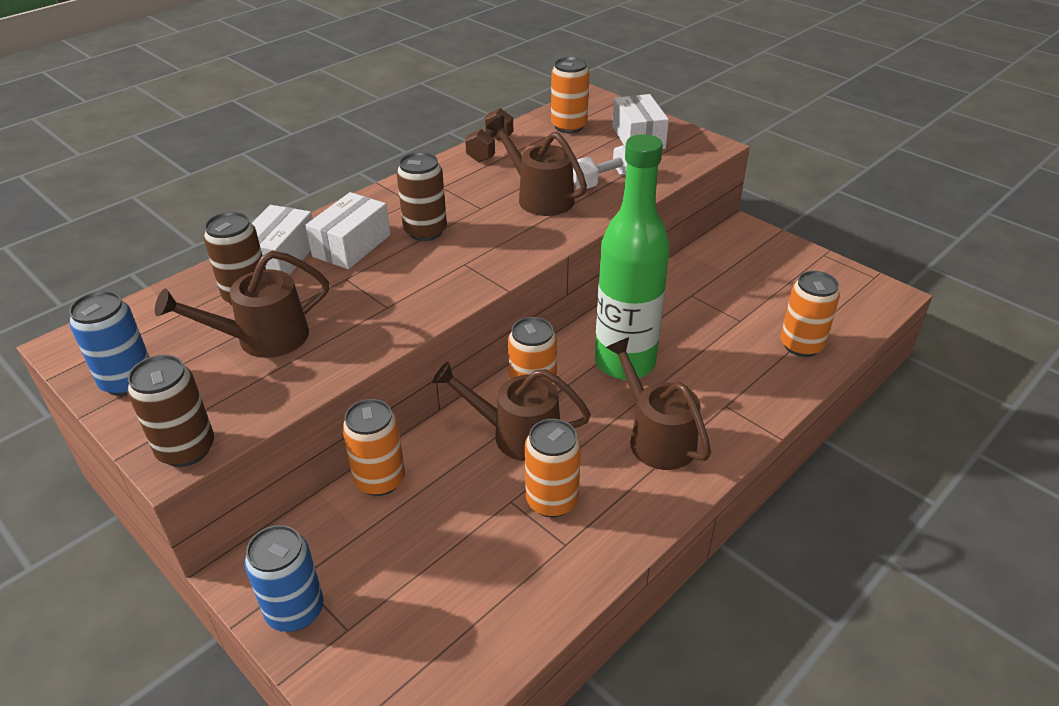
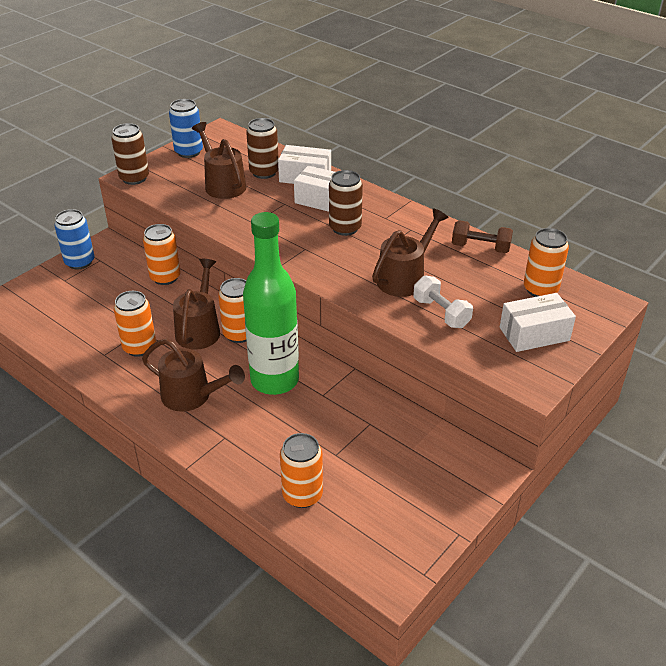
camera: 85 degrees right, 0 degrees up
brown watering can [606,337,711,470] -> brown watering can turned 60 degrees clockwise [142,339,245,412]

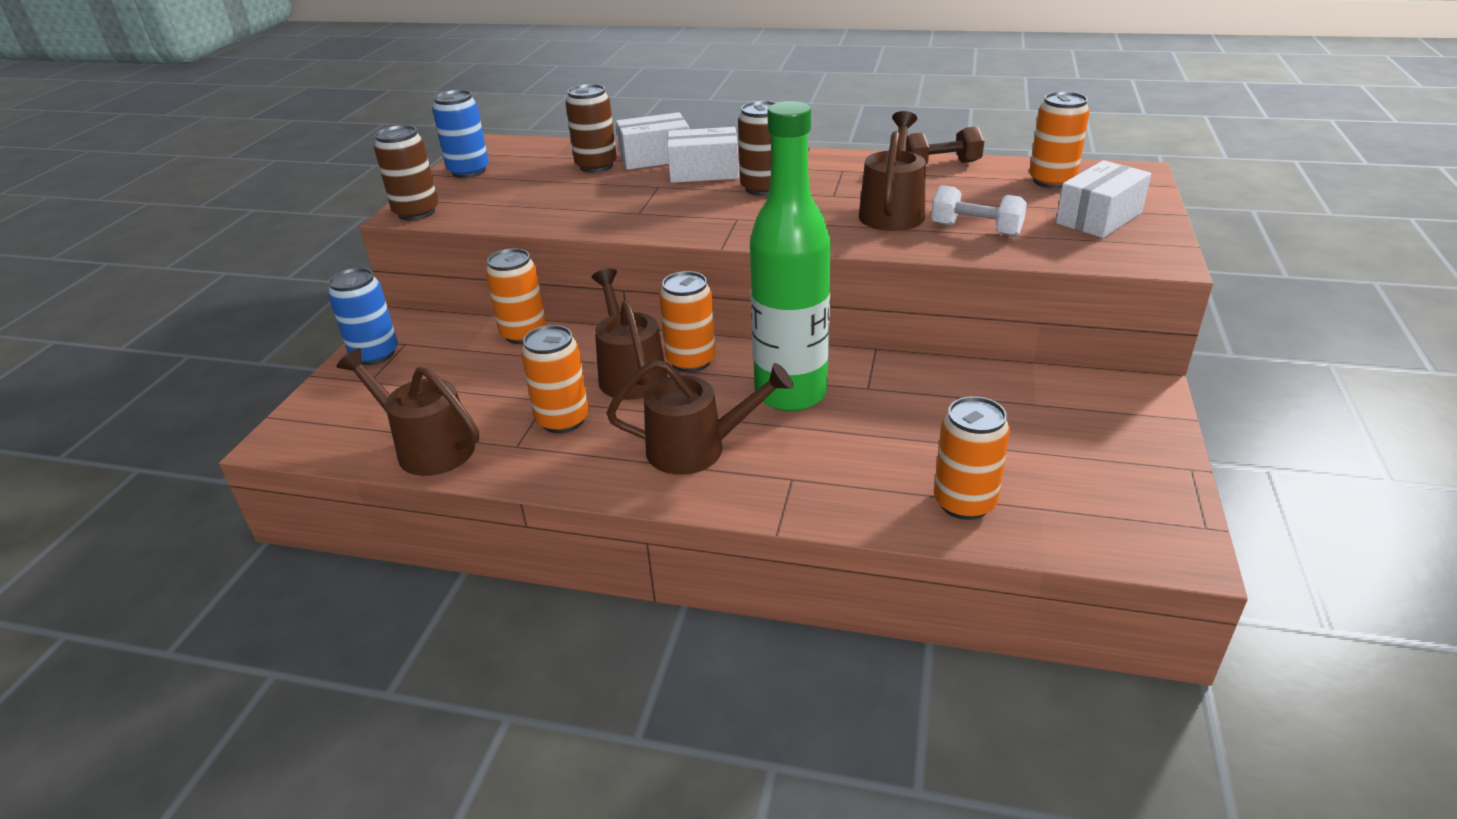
camera: 25 degrees left, 5 degrees down
brown watering can [192,122,246,199] -> brown watering can moved to [336,348,479,476]

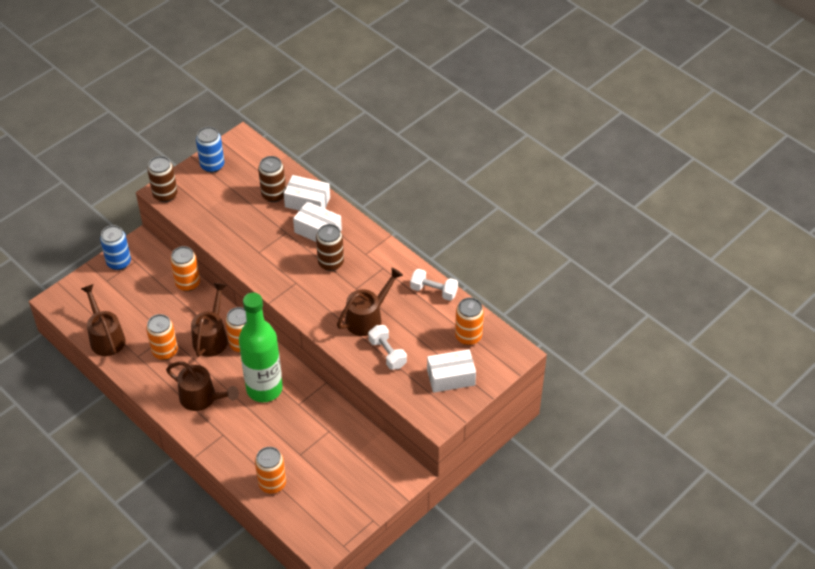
camera: 30 degrees right, 15 degrees up
brown dumbbell [906,126,984,164] -> white dumbbell [410,269,458,301]

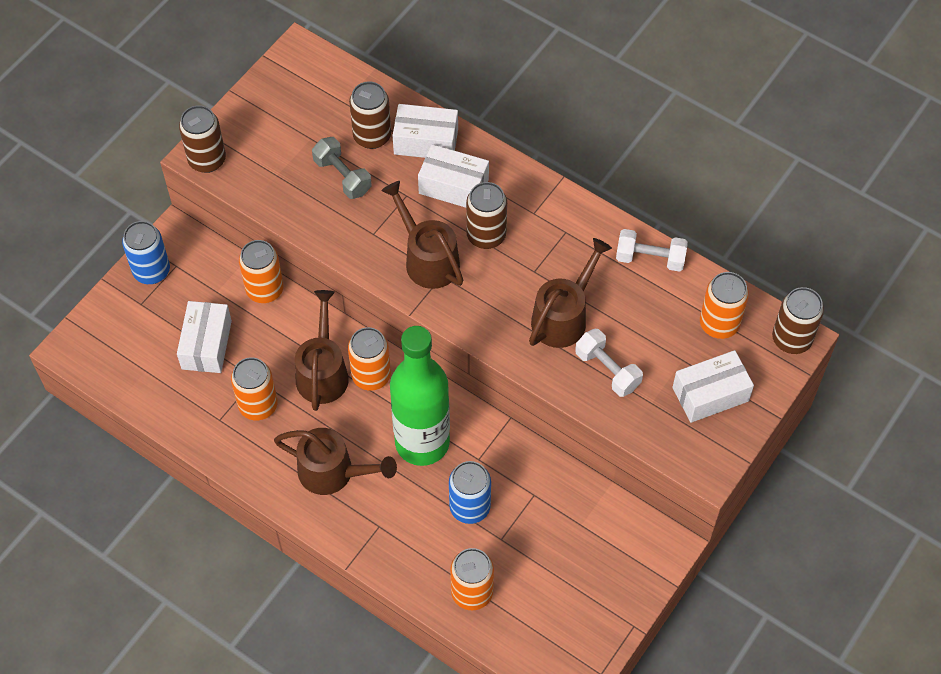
camera: 10 degrees left, 10 degrees up
brown watering can [81,284,125,356] -> brown watering can moved to [381,181,464,289]
blue can [196,127,224,173] -> blue can moved to [449,461,491,524]
none -> white box [177,301,232,373]
none -> grey dumbbell [312,137,372,199]
none -> brown can [772,287,824,354]

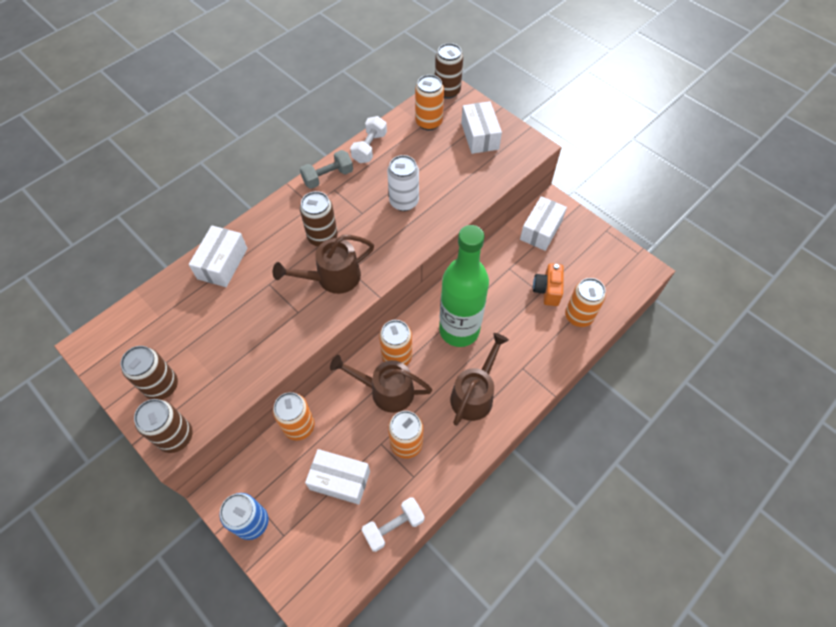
camera: 80 degrees left, 0 degrees up
grey dumbbell [312,137,372,199] -> grey dumbbell moved to [300,150,353,189]
brown can [349,81,391,149] -> brown can moved to [121,346,178,400]
white box [418,144,489,208] -> white box moved to [520,196,567,251]
blue can [449,461,491,524] -> none
brown watering can [529,238,612,348] -> white can [387,155,419,211]
white dumbbell [575,329,643,397] -> white dumbbell moved to [361,497,425,552]
none -> orange camera [533,263,564,306]

